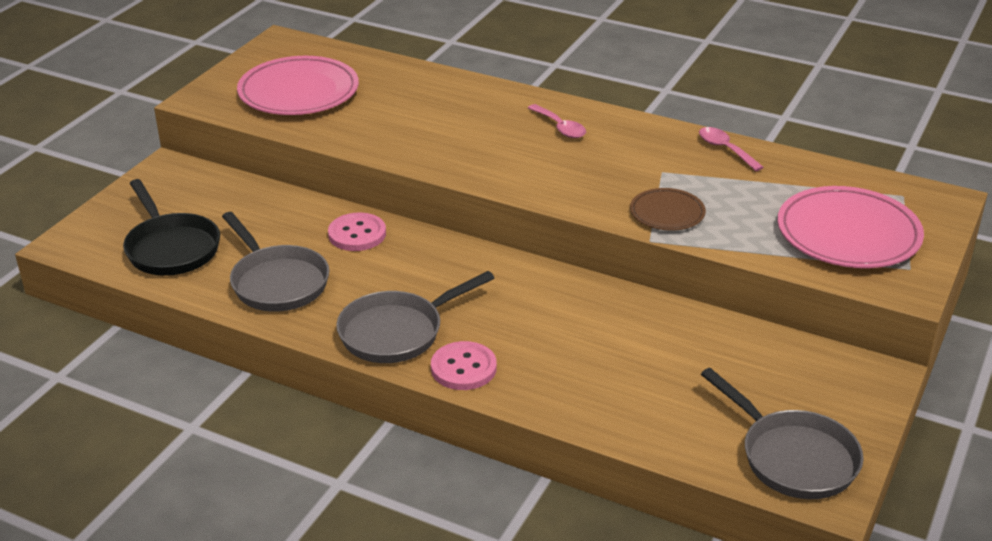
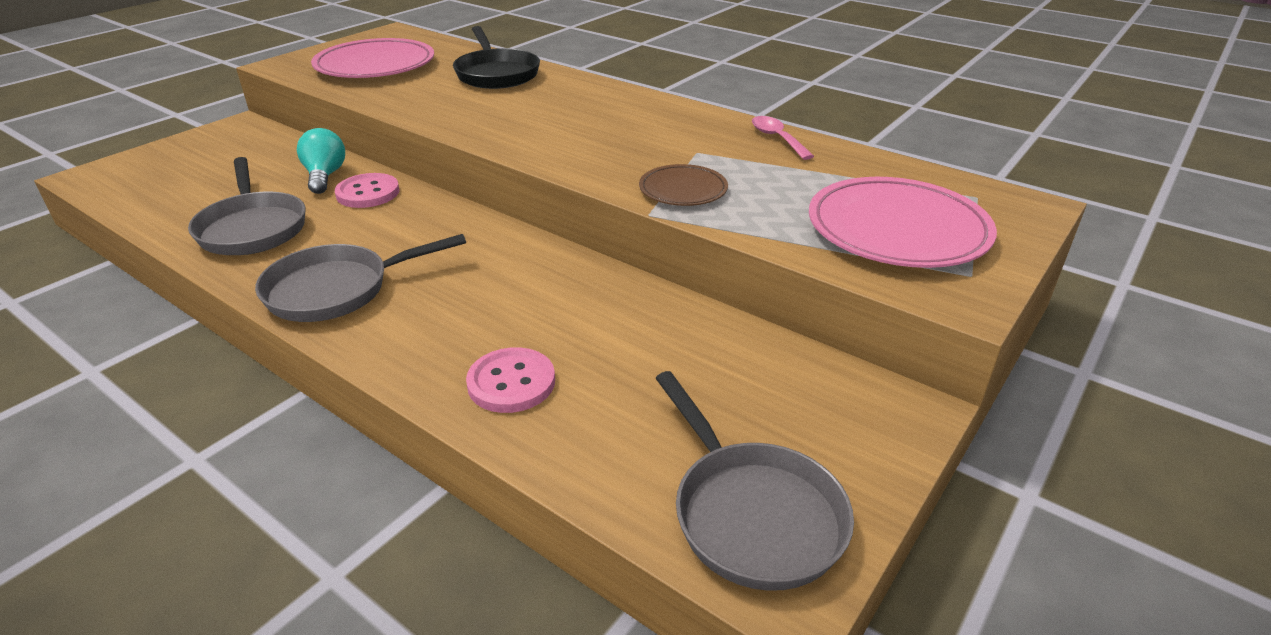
camera: 10 degrees right, 0 degrees up
black pan [123,179,220,276] -> black pan moved to [453,26,540,89]
pink button [431,341,497,390] -> pink button moved to [466,347,555,413]
pink spoon [528,104,586,138] -> none
none -> turquoise light bulb [297,128,345,194]

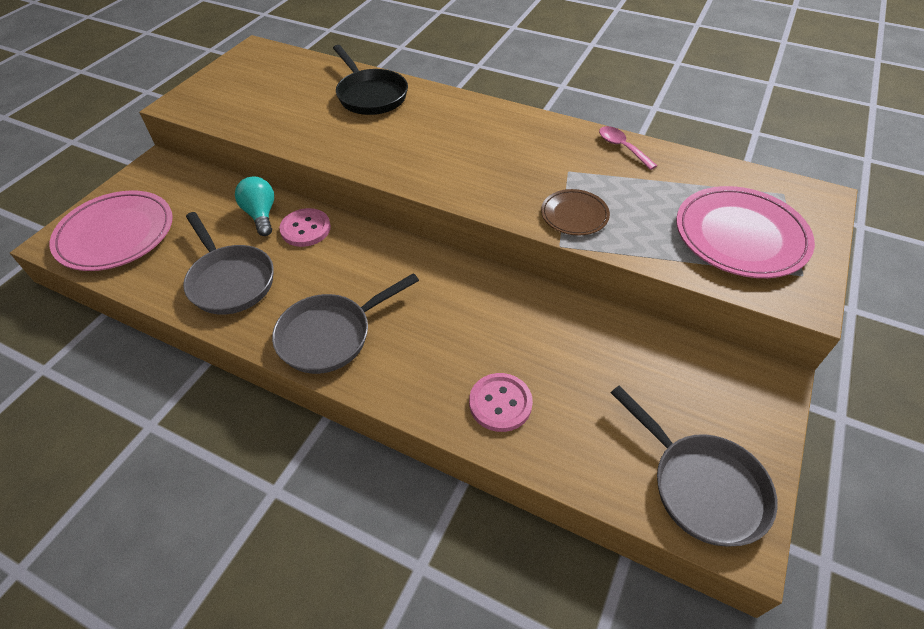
camera: 10 degrees left, 15 degrees up
pink plate [311,38,434,78] -> pink plate moved to [50,190,173,271]

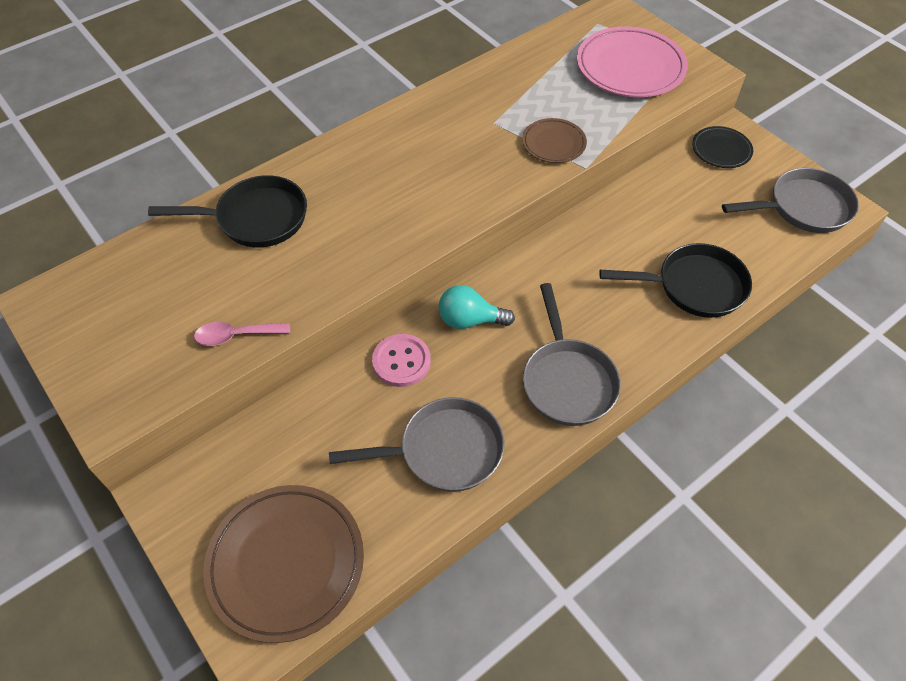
camera: 65 degrees left, 5 degrees up
pink plate [50,190,173,271] -> brown plate [203,485,364,643]
turquoise light bulb [235,177,274,236] -> turquoise light bulb moved to [438,285,515,329]
pink button [469,373,533,432] -> black pan [599,243,752,318]
pink spoon [599,126,657,170] -> pink spoon moved to [194,322,290,346]
none -> black plate [692,126,753,168]

